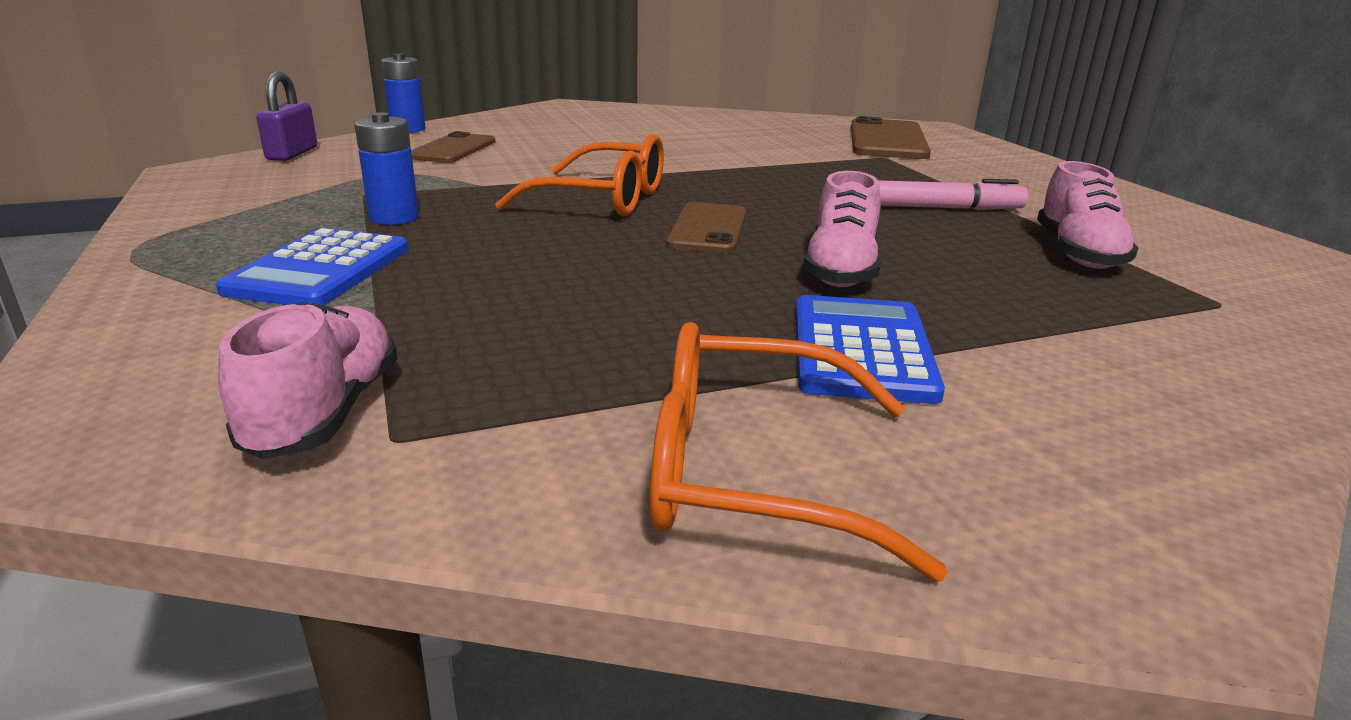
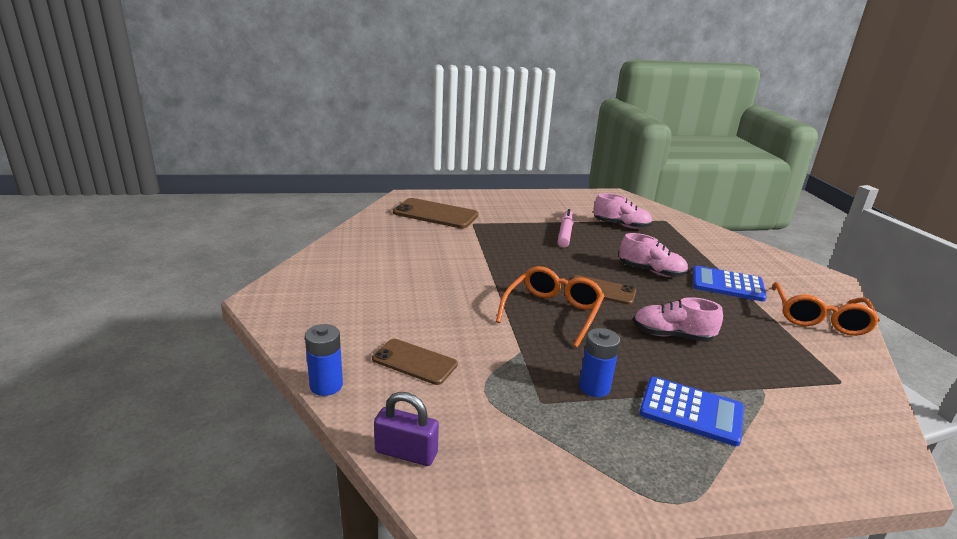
camera: 80 degrees left, 0 degrees up
pink shoe [218,302,398,459] -> pink shoe moved to [633,297,723,342]

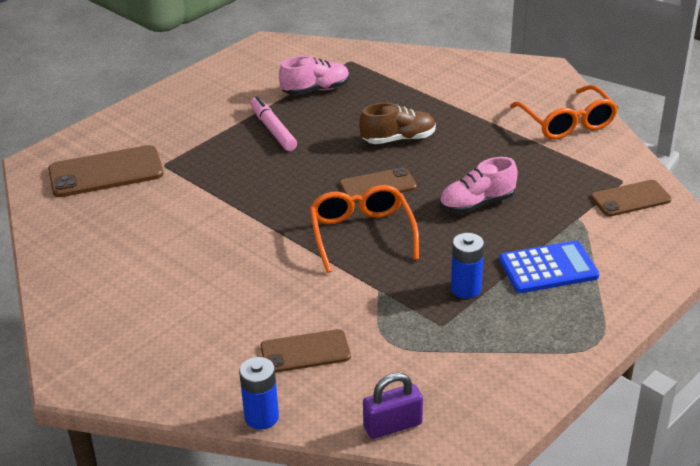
camera: 35 degrees left, 10 degrees up
pink shoe [619,233,688,277] -> brown shoe [359,103,436,144]
blue calculator [693,266,767,302] -> none
none -> brown phone [591,180,672,216]

